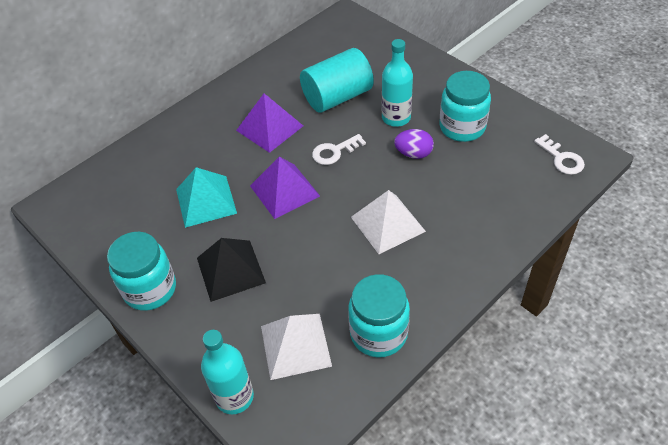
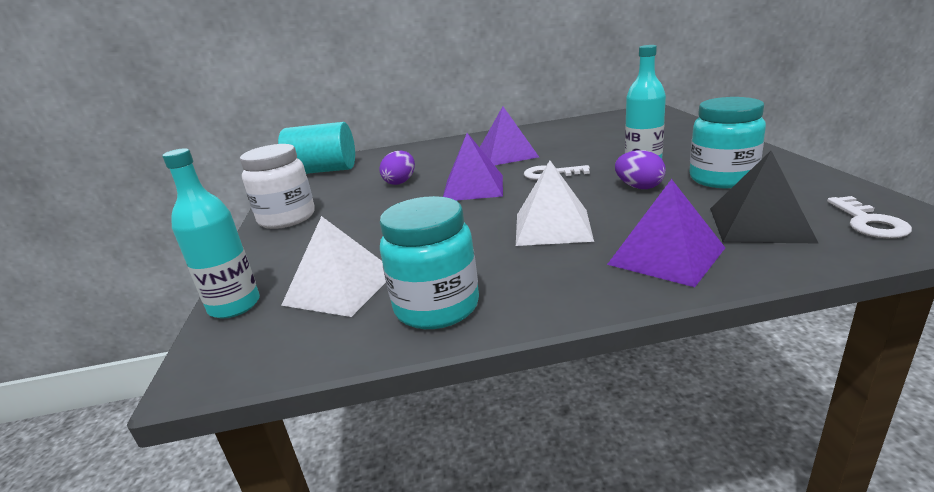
camera: 35 degrees right, 25 degrees down
turquoise jar [107,232,176,311] -> white jar [240,144,315,229]
turquoise pyramid [176,167,237,228] -> purple egg [379,151,415,185]
black pyramid [197,238,266,302] -> black pyramid moved to [710,151,818,243]
turquoise cylinder [300,48,374,113] -> turquoise cylinder moved to [278,122,355,174]
none -> purple pyramid [607,179,725,287]

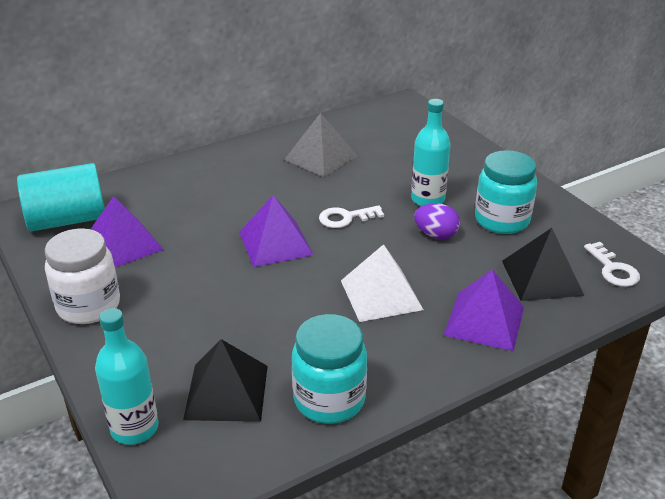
camera: 25 degrees left, 10 degrees up
white pyramid [281,216,386,317] -> black pyramid [183,339,268,422]
purple egg [379,151,415,185] -> none
purple pyramid [480,107,539,165] -> purple pyramid moved to [91,196,164,267]
none -> grey pyramid [284,113,357,177]

